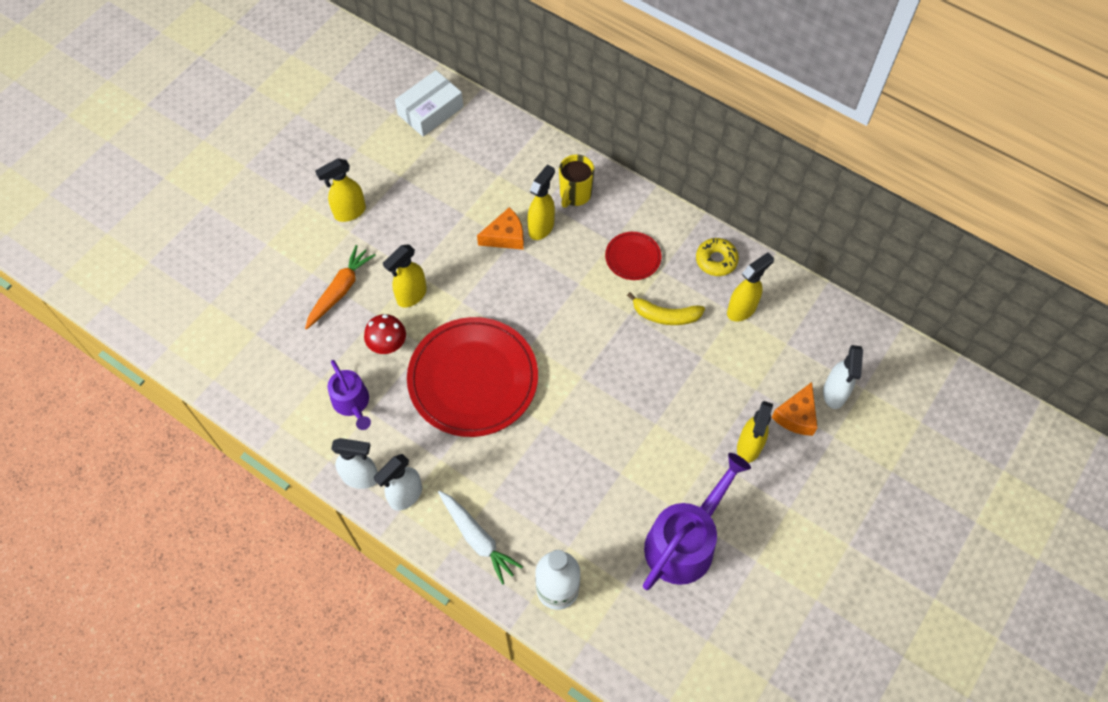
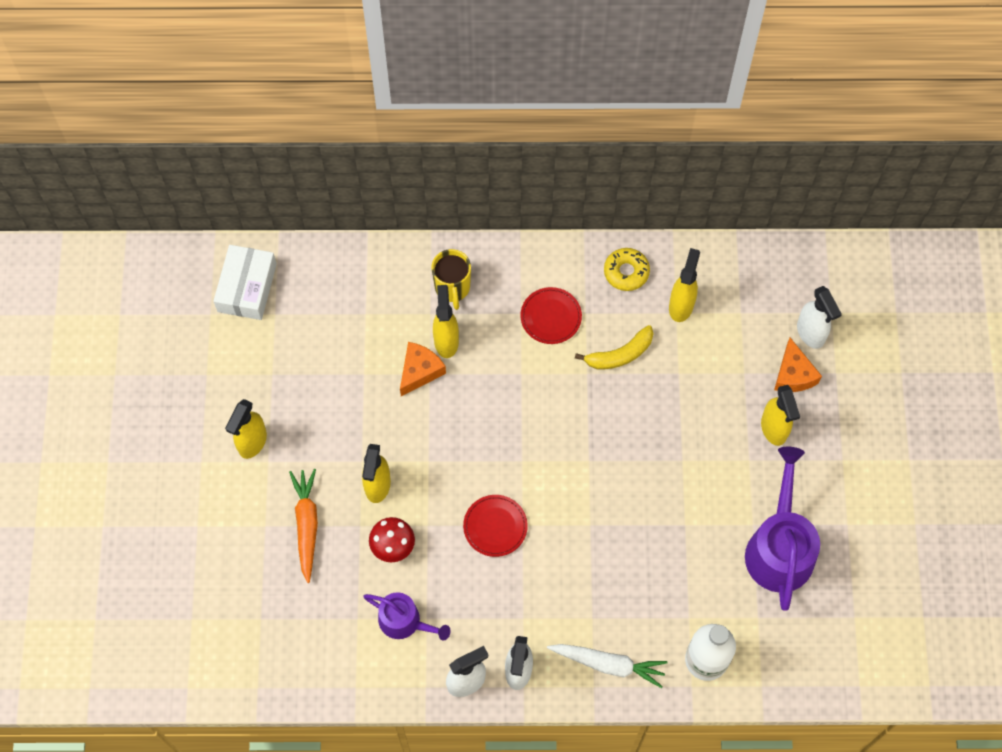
camera: 35 degrees left, 5 degrees up
red plate [407,317,538,437] -> red plate [463,495,528,557], size x0.46

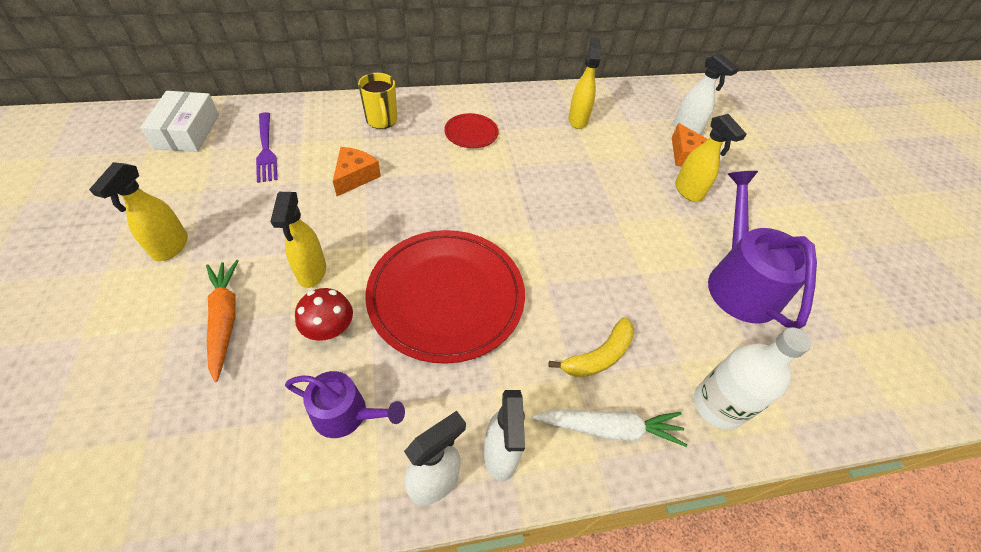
camera: 15 degrees left, 15 degrees down
yellow spray bottle [433,285,459,358] -> none
red plate [463,495,528,557] -> red plate [365,230,525,364], size x2.20
yellow banana [575,325,654,369] -> yellow banana moved to [548,317,634,377]
yellow donut [604,248,650,291] -> none
none -> purple fork [256,112,278,183]

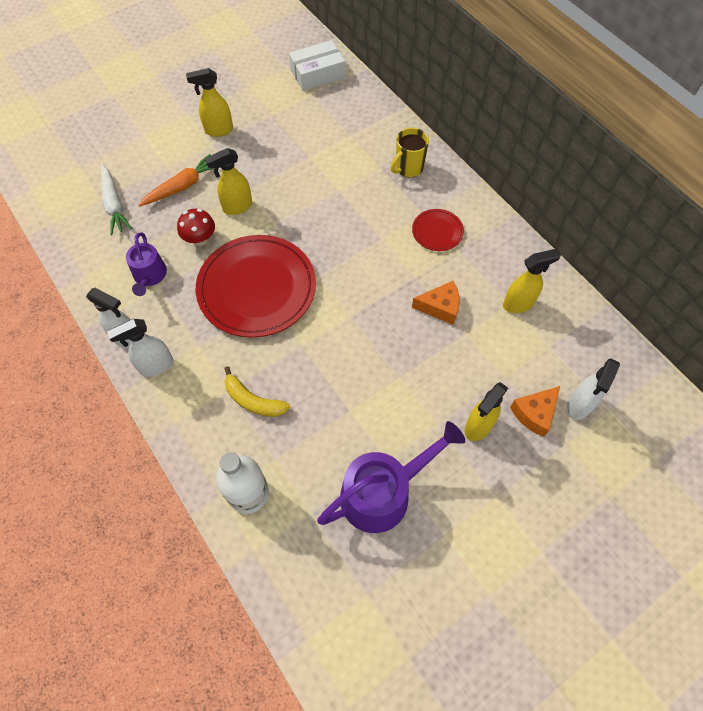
camera: 70 degrees right, 10 degrees up
purple fork [256,112,278,183] -> none
orange cheese [333,147,381,196] -> orange cheese moved to [412,281,460,325]
white carrot [532,410,687,447] -> white carrot moved to [101,164,132,235]

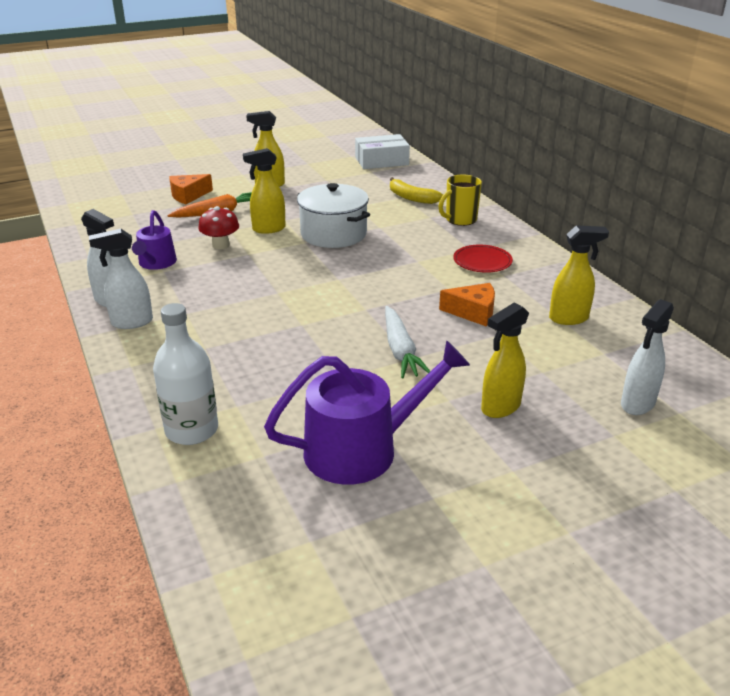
camera: 10 degrees right, 30 degrees down
white carrot [101,164,132,235] -> white carrot moved to [385,306,430,378]
red plate [196,235,316,338] -> none
yellow banana [224,366,291,417] -> yellow banana moved to [390,177,443,204]
orange cheese [510,386,560,437] -> orange cheese moved to [169,174,213,204]
none -> white pot [297,183,370,248]

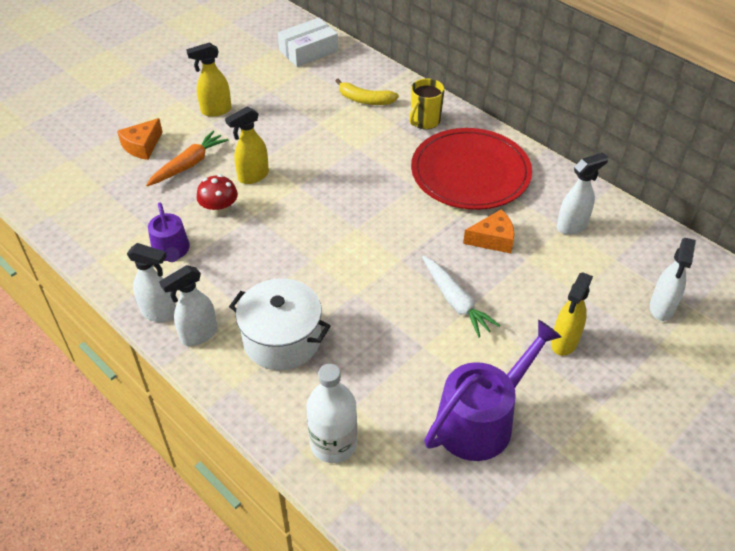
camera: 20 degrees left, 15 degrees up
white pot [297,183,370,248] -> white pot moved to [229,278,331,370]
red plate [453,245,513,273] -> red plate [411,128,532,210], size x2.20
yellow spray bottle [549,226,609,325] -> white spray bottle [557,153,608,235]

